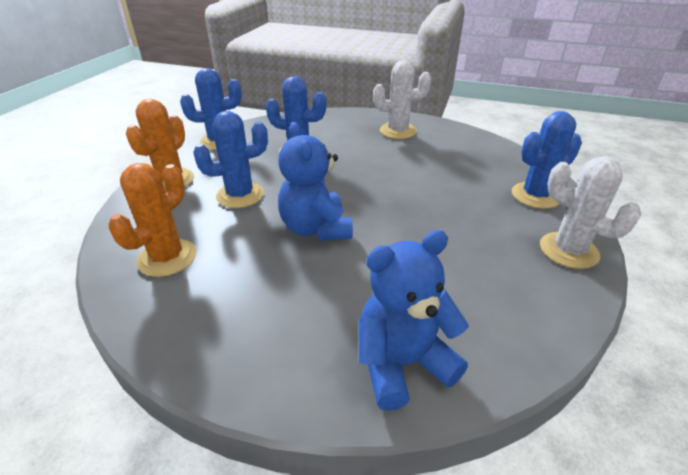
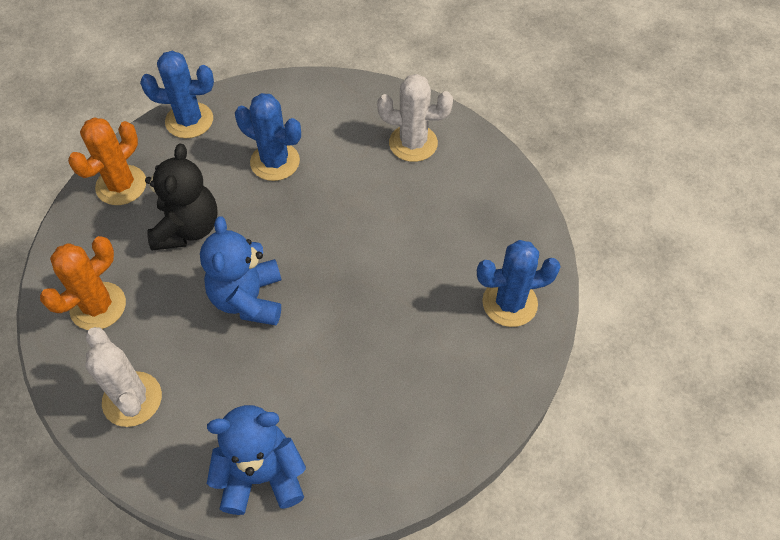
camera: 15 degrees right, 20 degrees up
blue cactus [193,111,268,208] -> black teddy bear [145,144,218,251]
white cactus [540,157,641,269] -> white cactus moved to [85,327,162,427]

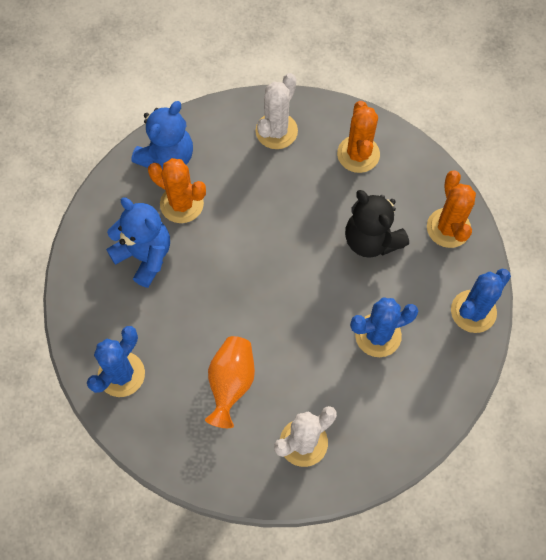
camera: 135 degrees right, 10 degrees up
white cactus [85,327,162,427] -> white cactus turned 75 degrees counterclockwise [255,73,298,149]
blue teddy bear [200,216,281,325] -> blue teddy bear moved to [106,197,170,288]
none -> orange cactus [148,158,206,223]
none -> orange vase [205,336,255,428]

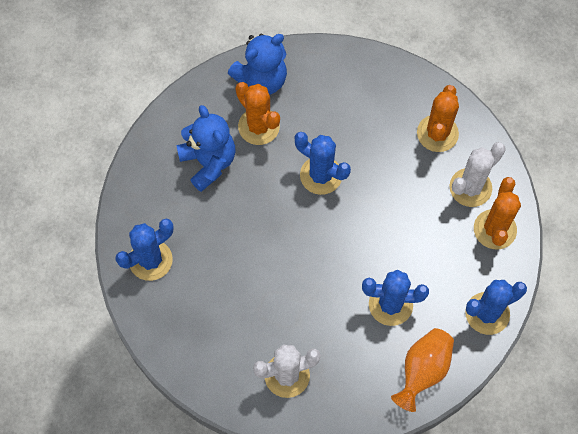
camera: 20 degrees right, 0 degrees up
orange vase [205,336,255,428] -> orange vase moved to [391,328,454,412]
white cactus [255,73,298,149] -> white cactus moved to [450,142,506,207]
black teddy bear [345,190,409,258] -> none
none -> blue cactus [295,132,351,195]

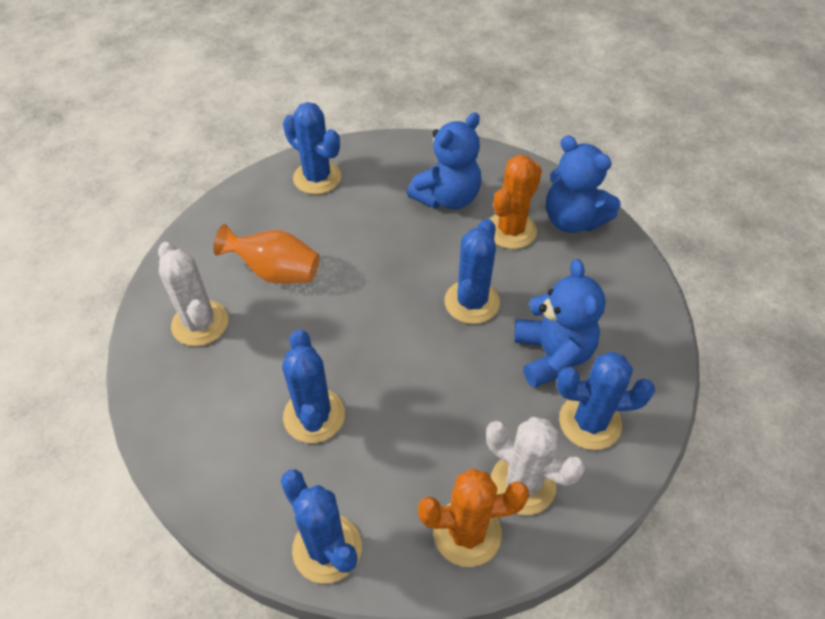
camera: 75 degrees right, 15 degrees down
orange vase [391,328,454,412] -> orange vase moved to [213,224,320,284]
orange cactus [417,85,459,152] -> blue cactus [557,352,655,450]
none -> blue teddy bear [514,259,606,388]

